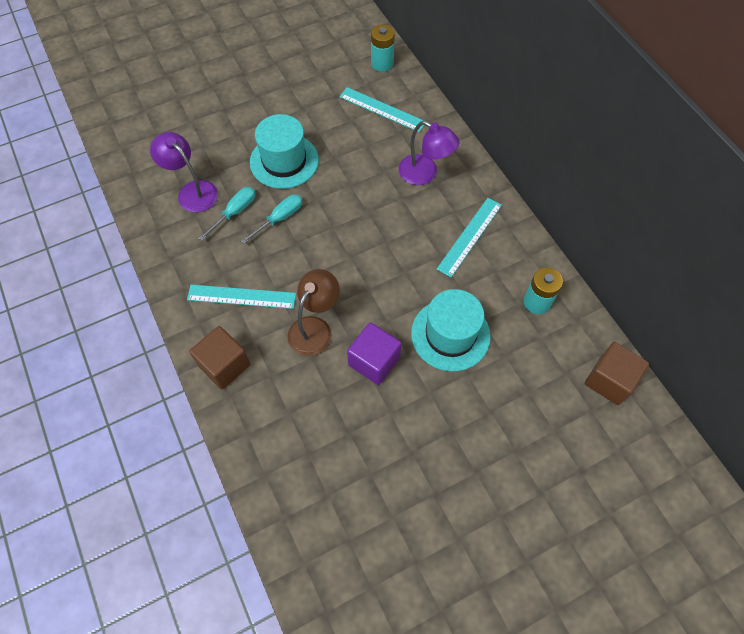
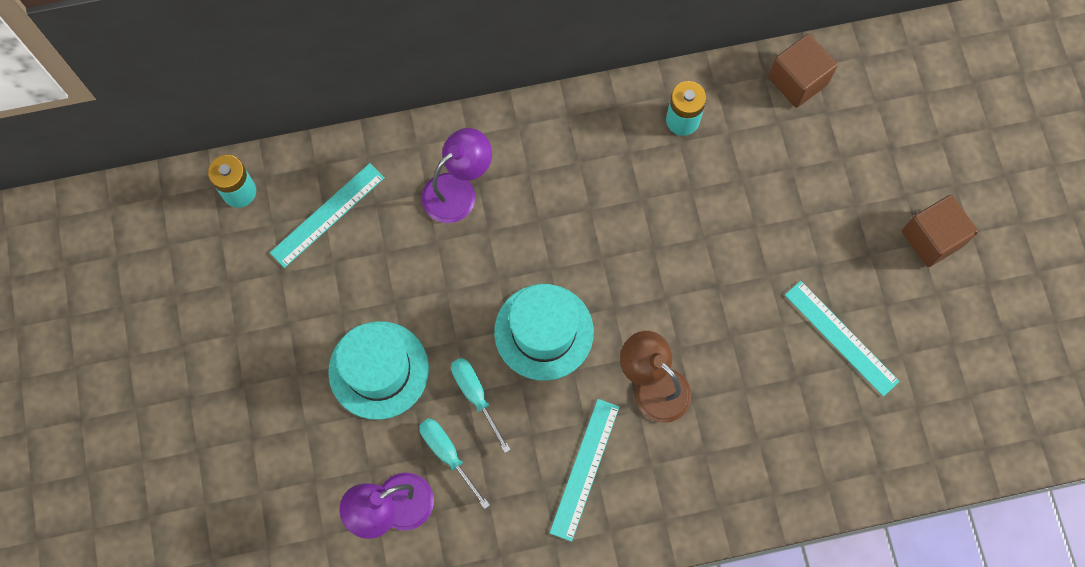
camera: 75 degrees left, 10 degrees up
brown cube [189,326,250,389] -> brown cube moved to [902,195,978,267]
purple cube [347,322,401,385] -> none
turquoise hat [411,289,491,372] -> turquoise hat moved to [494,284,594,381]
turquoise ruler [437,198,502,277] -> turquoise ruler moved to [785,281,900,397]

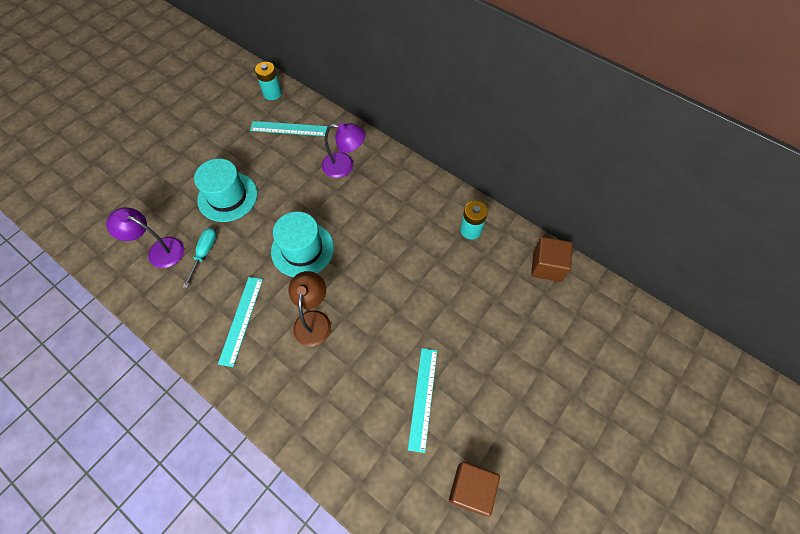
camera: 50 degrees right, 10 degrees down
turquoise screwdriver [451,358,511,453] -> none
turquoise ruler [549,399,619,542] -> turquoise ruler turned 60 degrees counterclockwise [218,277,263,367]
brown cube [902,195,978,267] -> brown cube moved to [449,462,500,516]

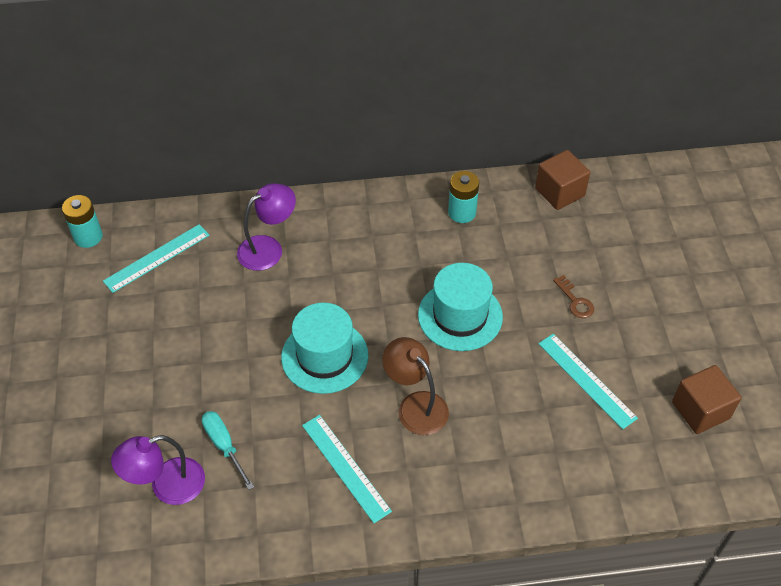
camera: 45 degrees left, 10 degrees down
turquoise hat [194,159,257,222] -> turquoise hat moved to [418,263,503,351]
none -> brown key [553,275,594,318]

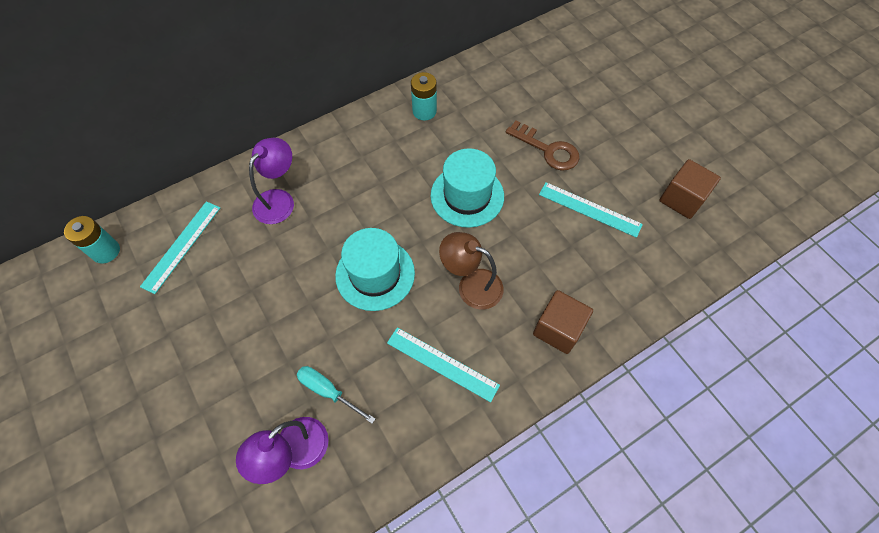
camera: 25 degrees left, 10 degrees up
brown cube [535,150,590,210] -> brown cube moved to [533,290,593,354]
brown key [553,275,594,318] -> brown key [506,120,580,171], size x1.70

